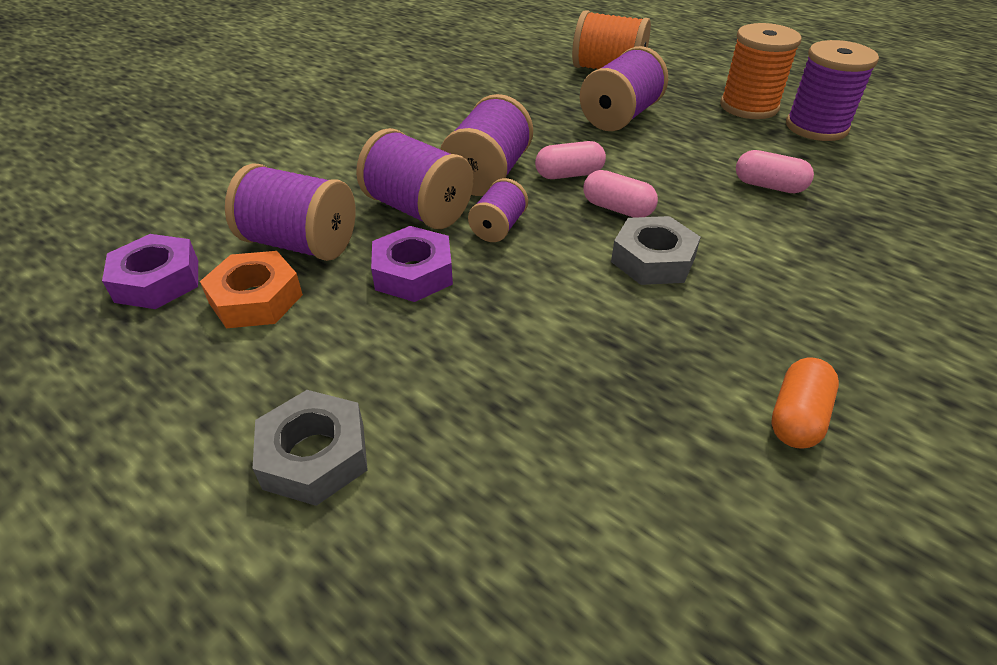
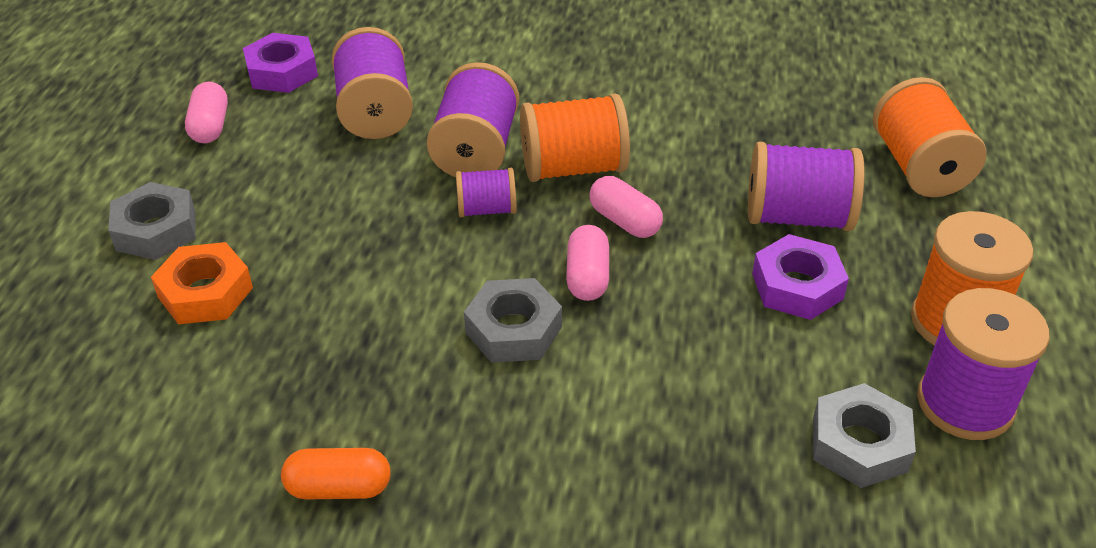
camera: 60 degrees right, 0 degrees up
orange nut [200,251,303,328] -> orange nut moved to [151,242,253,324]
purple nut [371,226,453,302] -> purple nut moved to [752,234,849,320]
purple spool [440,94,533,196] -> orange spool [520,94,630,182]
pink capsule [736,150,814,193] -> pink capsule moved to [185,82,228,143]
none -> grey nut [813,383,916,488]

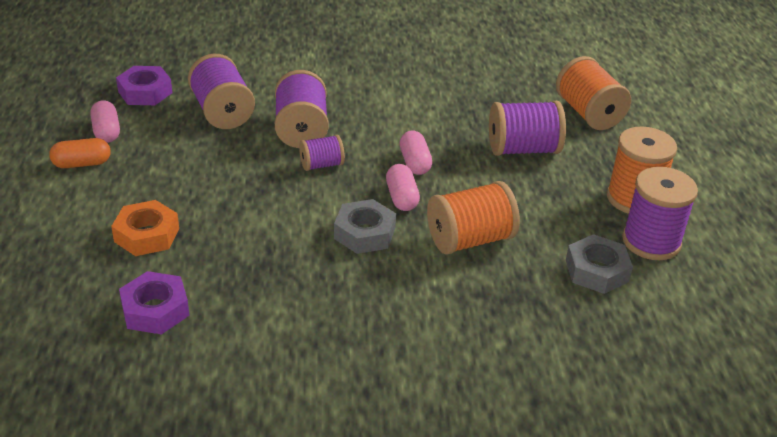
camera: 15 degrees left, 5 degrees down
grey nut [108,182,196,260] -> none
orange capsule [281,448,391,500] -> orange capsule moved to [49,138,111,168]
orange spool [520,94,630,182] -> orange spool moved to [427,181,520,255]
pink capsule [590,176,663,238] -> pink capsule turned 45 degrees clockwise [400,130,432,175]
purple nut [752,234,849,320] -> purple nut moved to [119,271,190,334]

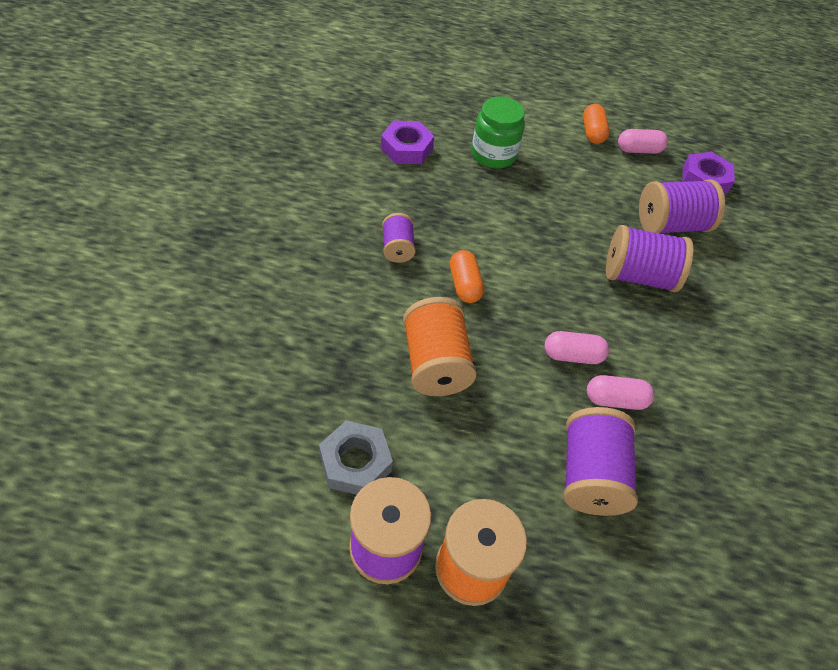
camera: 100 degrees right, 15 degrees up
orange nut [111,200,179,256] -> green jar [471,97,525,169]
purple spool [299,135,345,171] -> purple spool moved to [382,213,416,263]
grey nut [334,199,396,254] -> orange capsule [450,250,484,303]
pink capsule [386,164,420,211] -> pink capsule moved to [587,375,654,410]
orange spool [556,56,631,130] -> none

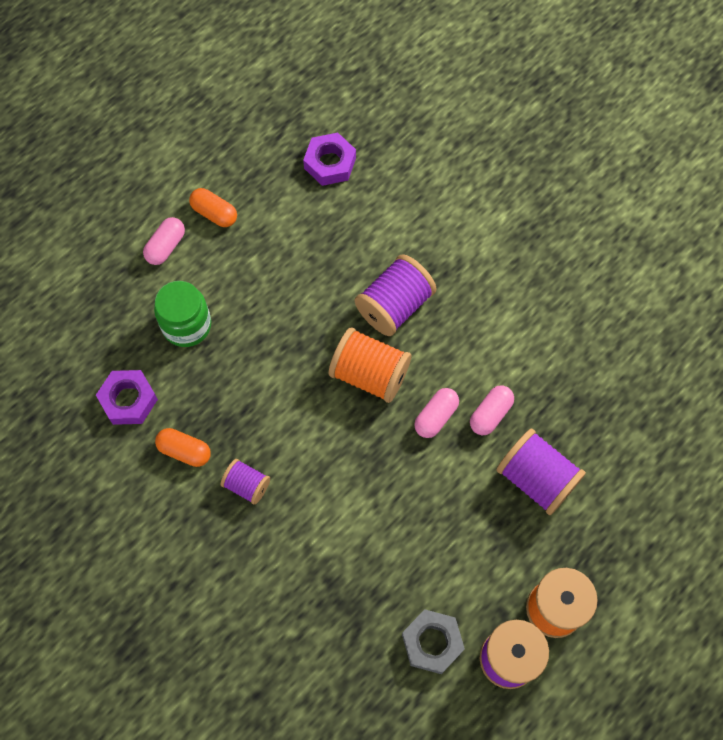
camera: 50 degrees left, 15 degrees up
orange spool [403,297,477,396] -> orange spool moved to [329,327,411,403]
orange capsule [450,250,484,303] -> orange capsule moved to [155,428,211,467]
pink capsule [618,129,668,154] -> pink capsule moved to [143,217,185,265]
purple spool [639,179,725,233] -> none

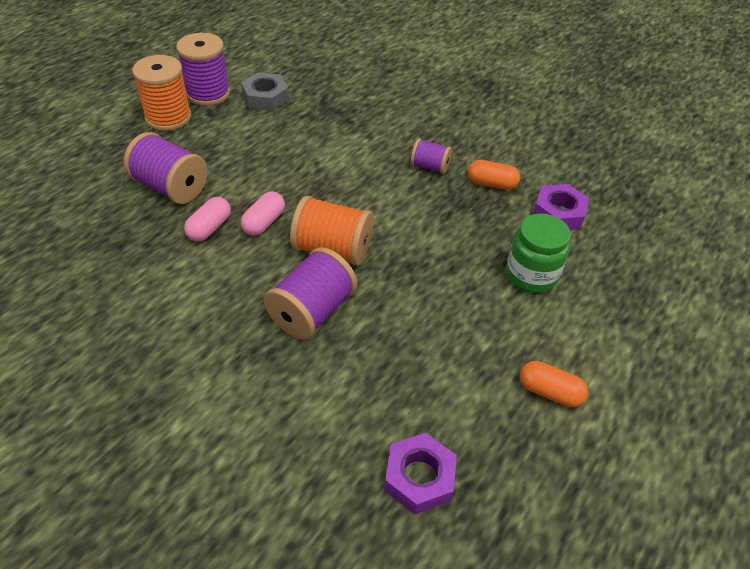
camera: 170 degrees right, 20 degrees down
pink capsule [143,217,185,265] -> none

